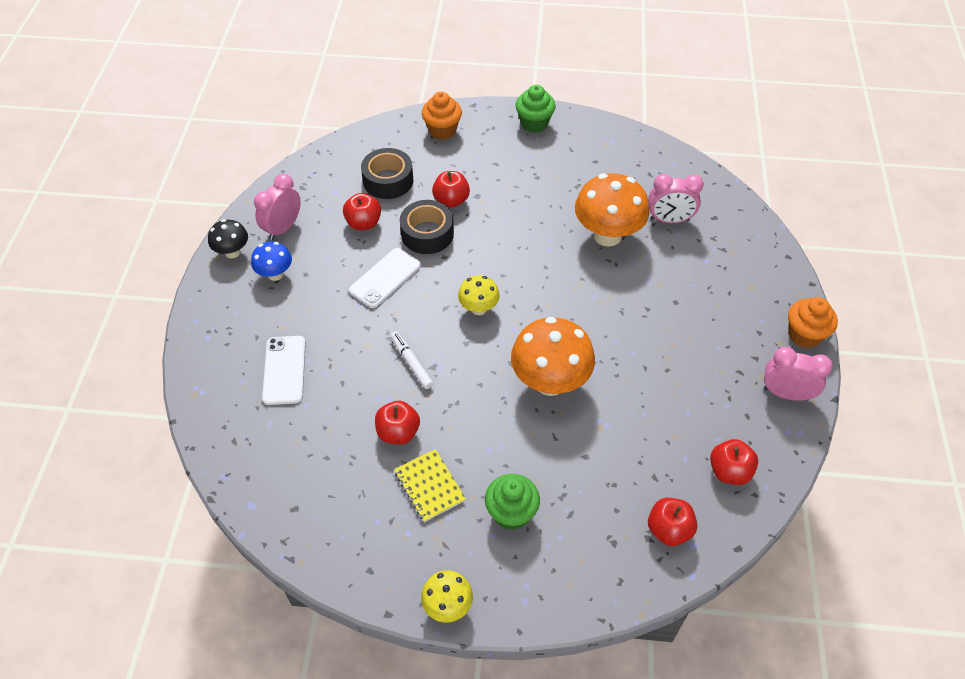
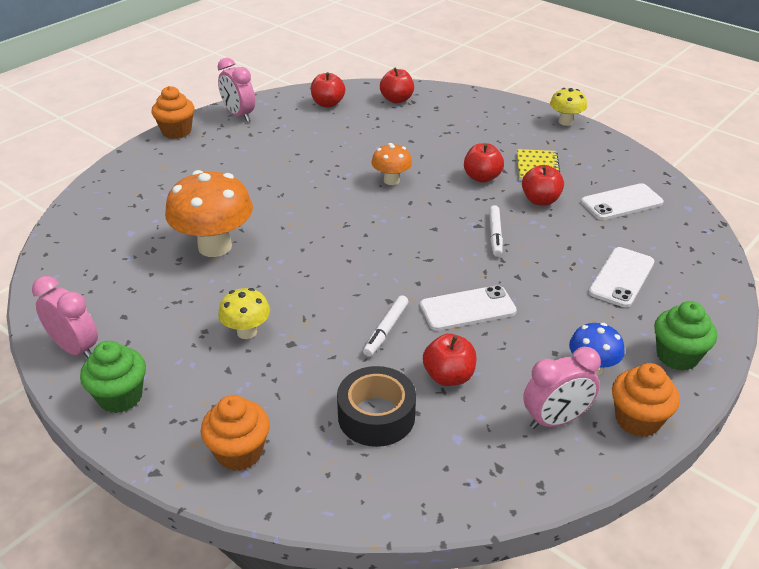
camera: 145 degrees left, 15 degrees down
black mushroom [208,219,248,258] -> orange cupcake [612,363,680,437]
black tape [400,200,454,254] -> white marker [363,295,408,357]
red apple [432,171,470,208] -> red apple moved to [464,143,504,183]
yellow mushroom [458,275,500,315] -> yellow mushroom moved to [218,288,270,339]
green cupcake [485,474,540,530] -> green cupcake moved to [654,301,717,371]
orange mushroom [511,317,595,396] -> orange mushroom [372,143,412,185], size x0.53
pink clock [648,174,704,223] -> pink clock moved to [32,276,98,358]
none -> white phone [581,183,664,220]

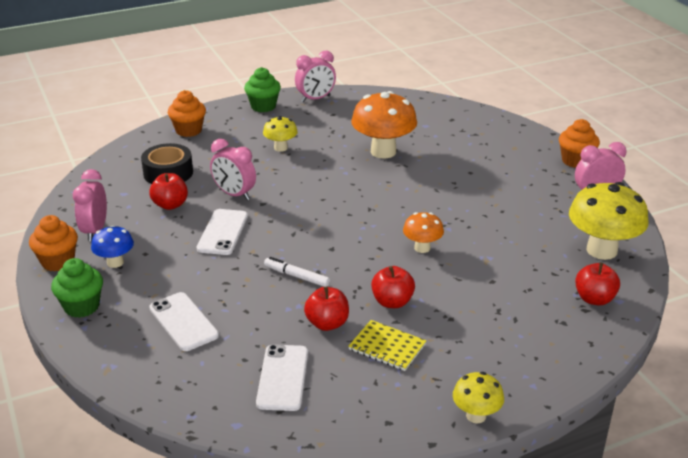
camera: 115 degrees right, 5 degrees down
red apple [311,72,345,107] -> yellow mushroom [569,182,648,260]
white marker [363,295,408,357] -> pink clock [210,139,256,200]

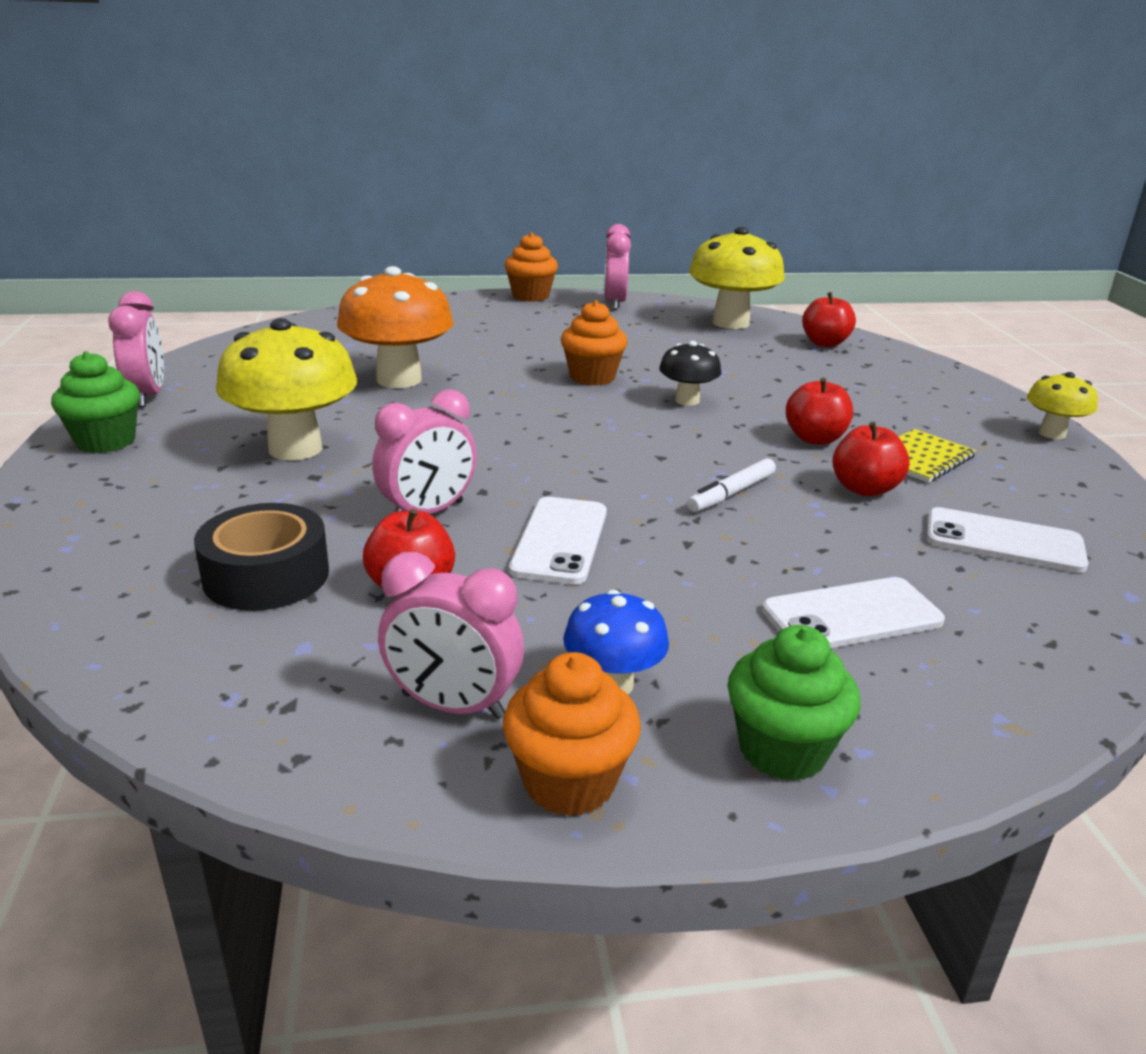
camera: 75 degrees left, 5 degrees down
orange cupcake [168,90,206,137] -> orange cupcake moved to [561,300,628,386]
white phone [196,209,248,255] -> white phone turned 75 degrees clockwise [509,497,607,584]
yellow mushroom [263,116,298,152] -> yellow mushroom [216,318,357,460], size x1.87
orange mushroom [403,212,444,253] -> black mushroom [659,341,721,406]

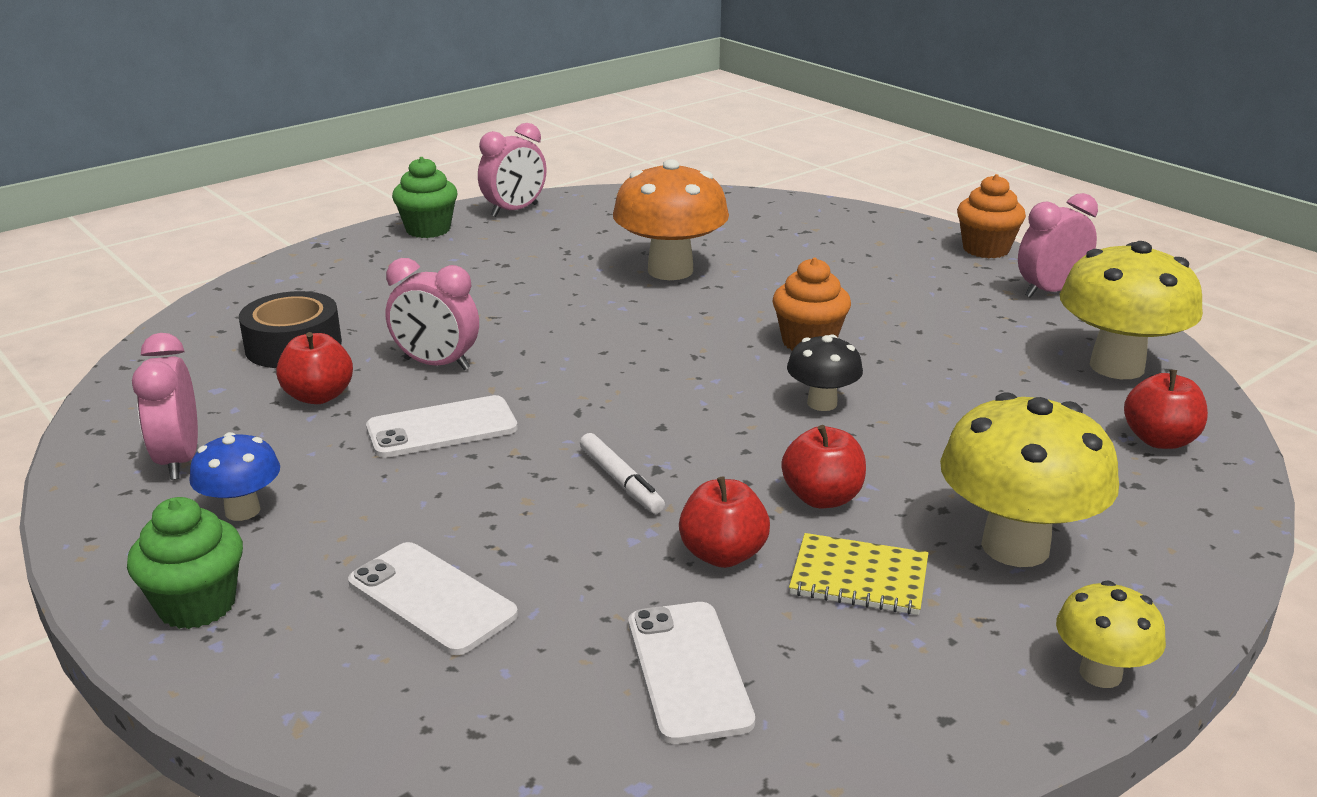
camera: 60 degrees right, 0 degrees up
yellow mushroom [216,318,357,460] -> yellow mushroom moved to [940,392,1119,567]
orange cupcake [503,652,641,816] -> none
white marker [687,458,776,512] -> white marker turned 135 degrees counterclockwise [580,433,665,514]

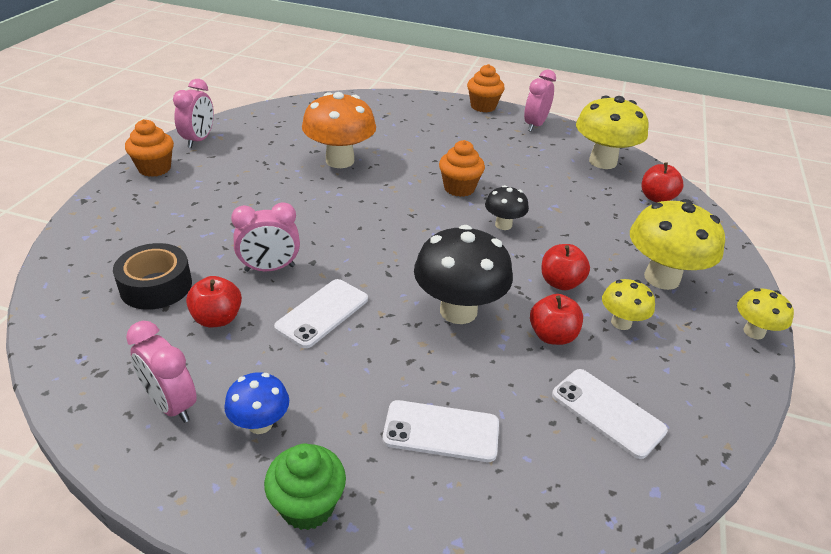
camera: 35 degrees left, 10 degrees up
green cupcake [392,157,458,238] -> orange cupcake [125,119,174,177]
white marker [580,433,665,514] -> black mushroom [414,225,513,324]
yellow notebook [789,533,928,615] -> yellow mushroom [602,279,655,330]

